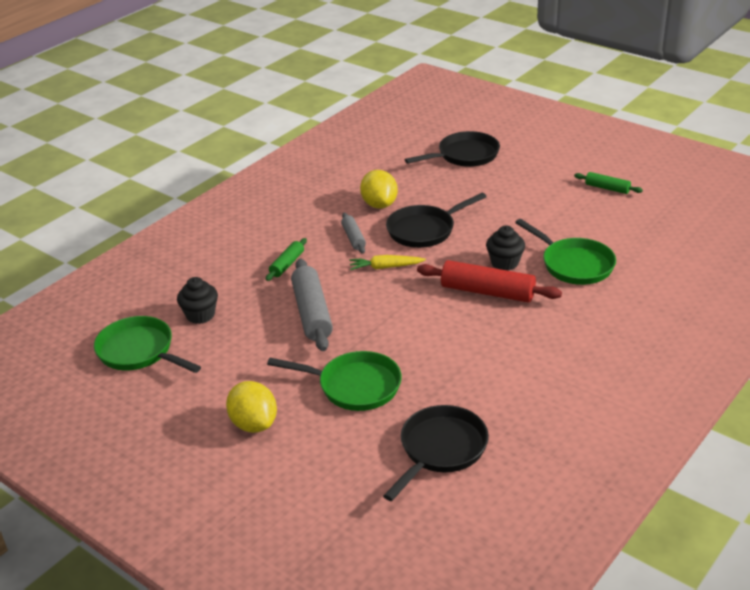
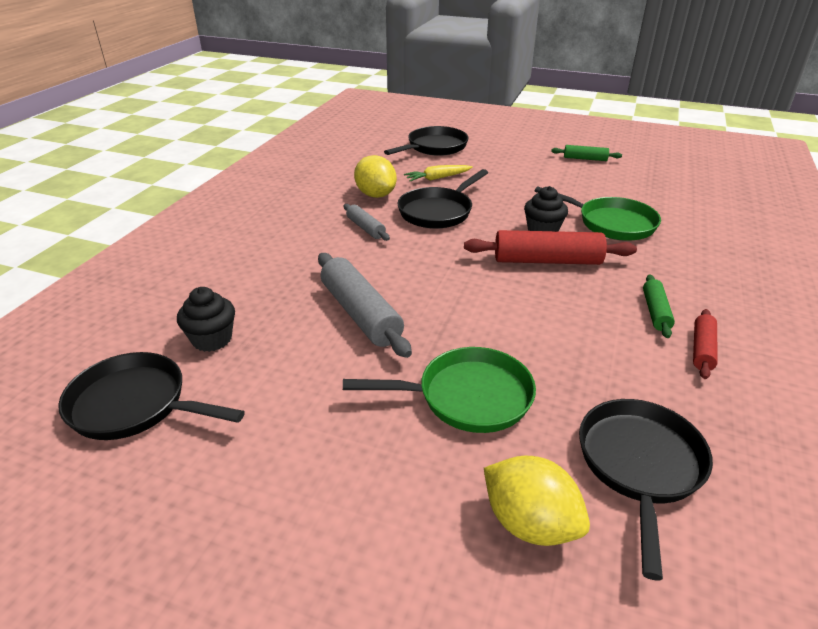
camera: 20 degrees left, 0 degrees up
green pan [94,316,201,373] -> black pan [58,352,245,440]
yellow lemon [226,381,277,433] -> yellow lemon moved to [484,456,590,546]
green rolling pin [266,238,307,281] -> green rolling pin moved to [643,275,675,338]
yellow carrot [349,255,426,270] -> yellow carrot moved to [404,165,473,182]
none -> red rolling pin [693,309,718,379]

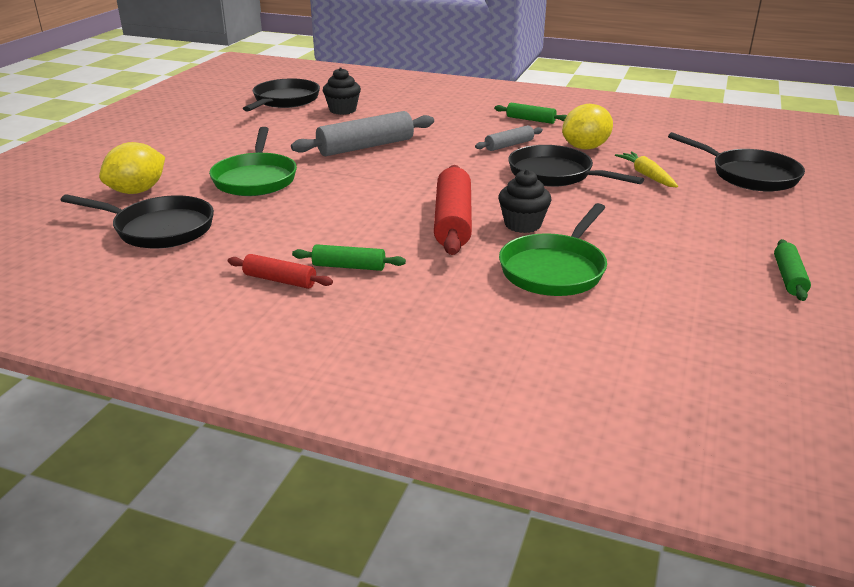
camera: 90 degrees right, 5 degrees down
none -> green rolling pin [494,103,567,124]

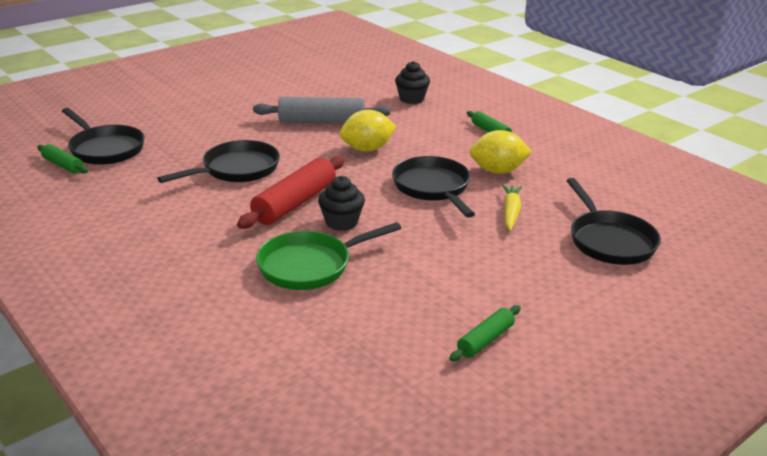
camera: 30 degrees right, 0 degrees up
yellow lemon [99,142,165,194] -> yellow lemon moved to [339,110,397,151]
green pan [209,127,297,196] -> none
red rolling pin [228,254,333,289] -> none
black pan [243,79,320,111] -> black pan moved to [157,140,280,183]
green rolling pin [292,244,406,271] -> green rolling pin moved to [37,144,88,174]
black cupcake [323,67,361,115] -> black cupcake moved to [395,61,430,104]
grey rolling pin [475,125,543,151] -> none

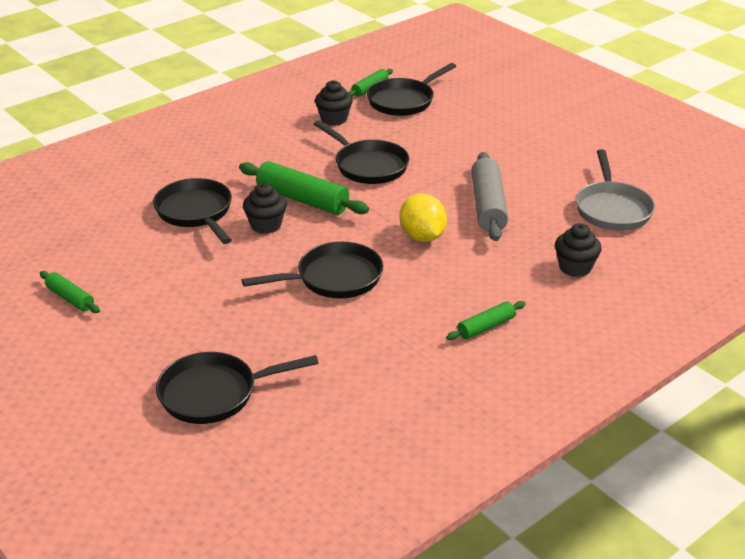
camera: 90 degrees right, 5 degrees up
red rolling pin [237,156,345,229] -> green rolling pin [239,161,369,215]
green pan [256,222,401,290] -> black pan [153,178,232,244]
yellow lemon [470,130,532,174] -> none
yellow carrot [502,184,522,231] -> none
none -> black cupcake [315,80,353,125]
none -> grey pan [576,149,655,231]

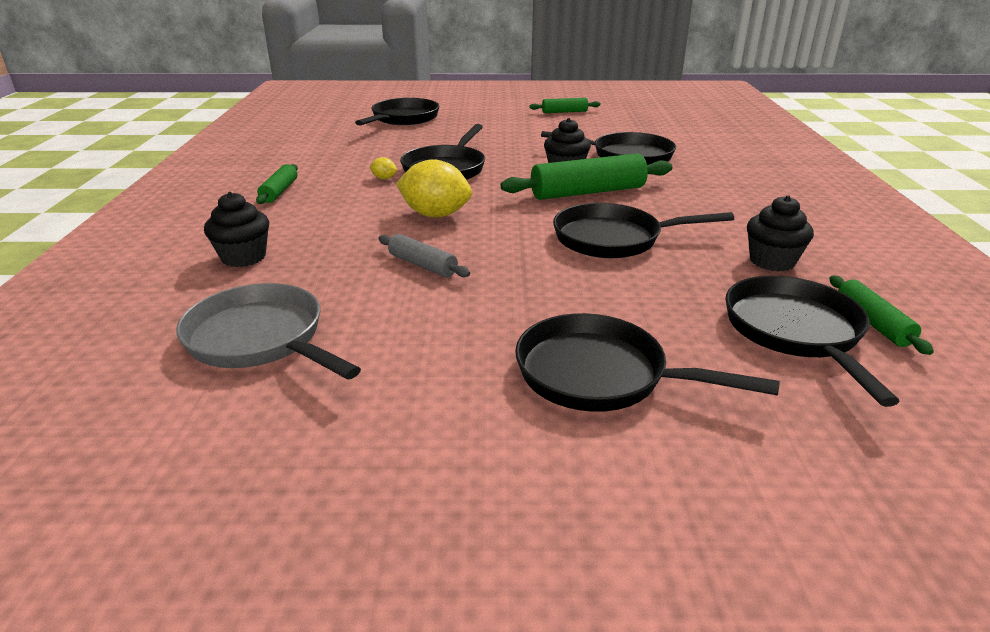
camera: 130 degrees right, 5 degrees down
grey rolling pin [471,152,508,241] -> grey rolling pin [378,234,470,277], size x0.55
none -> yellow lemon [369,157,397,179]
none -> black pan [515,313,780,412]

